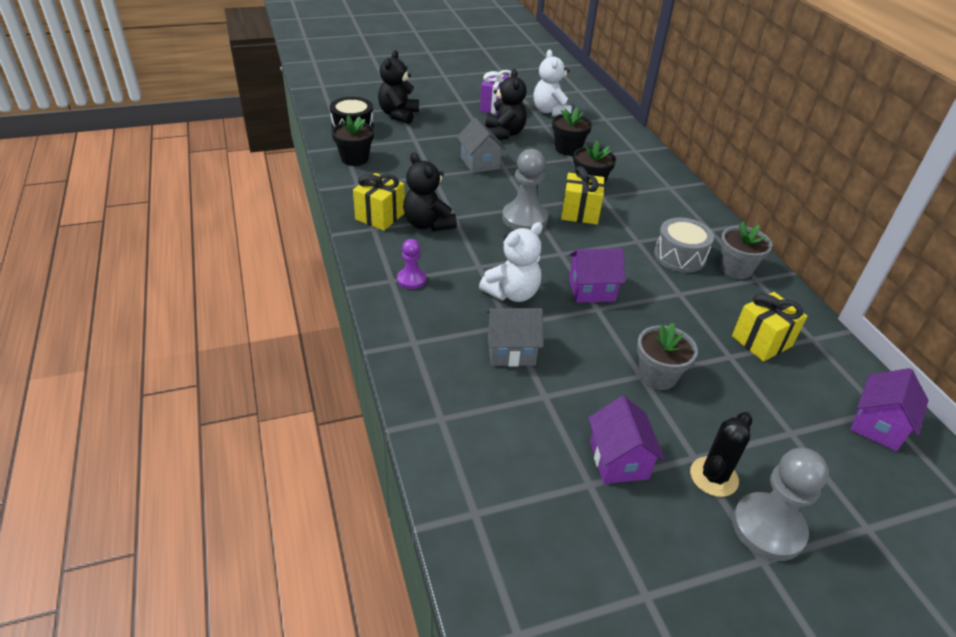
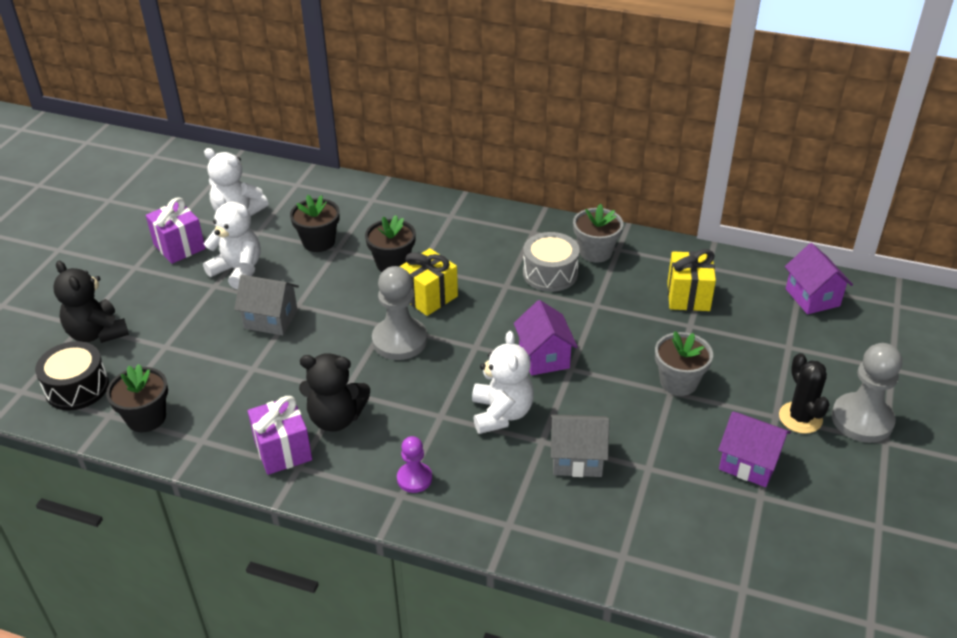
camera: 50 degrees left, 0 degrees up
yellow gift [353,173,405,231] -> purple gift [248,396,312,475]
black teddy bear [485,69,527,140] -> white teddy bear [203,195,261,289]
grey house [486,308,543,367] -> grey house turned 60 degrees clockwise [551,414,609,477]
purple house [569,248,625,303] -> purple house turned 45 degrees counterclockwise [514,300,578,376]

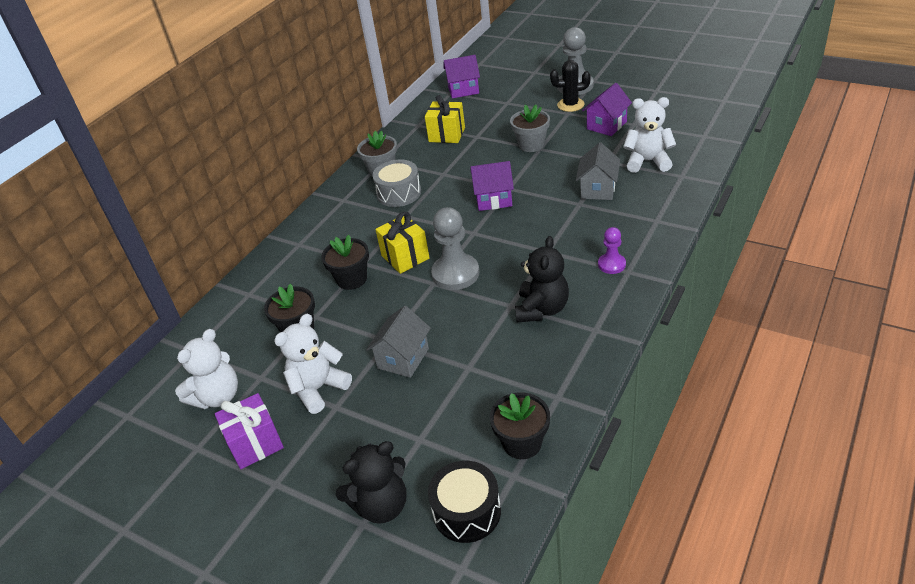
camera: 75 degrees left, 0 degrees up
purple gift [248,396,312,475] -> none
white teddy bear [472,331,534,434] -> white teddy bear moved to [623,97,676,173]

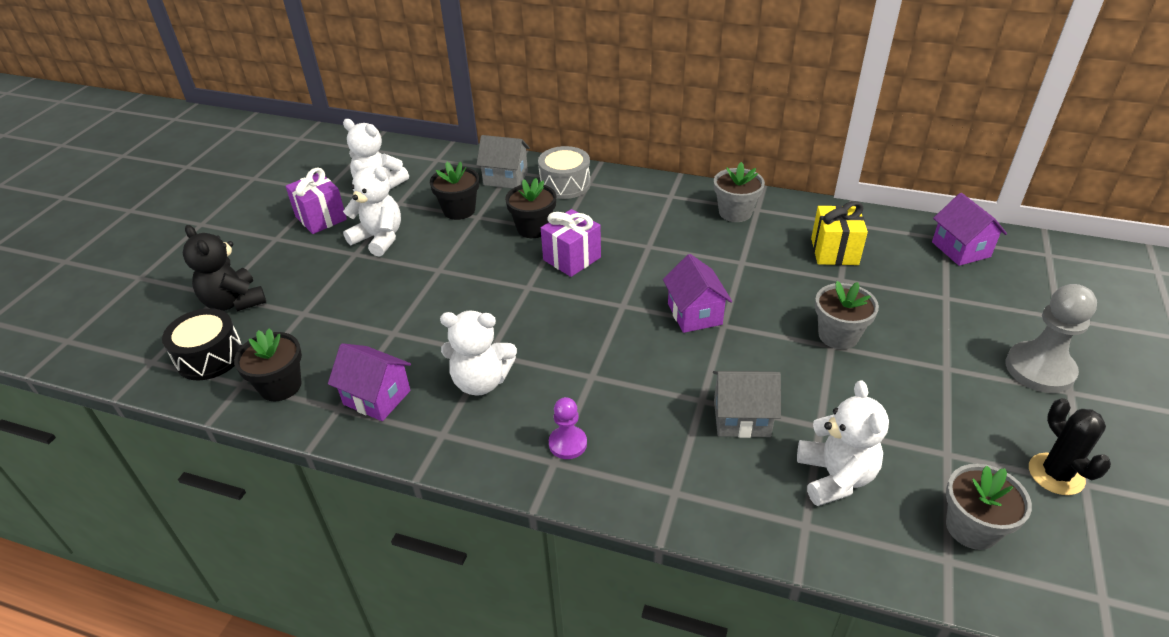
camera: 75 degrees right, 0 degrees up
grey house [366,306,431,378] -> grey house moved to [476,135,530,189]
grey drum [372,159,421,207] -> grey drum moved to [538,146,591,199]
yellow gift [375,212,430,274] -> purple gift [541,209,601,277]
grey pawn [431,207,479,290] -> none
black teddy bear [515,236,569,322] -> white teddy bear [440,310,517,396]
black cactus [550,60,591,112] -> black cactus moved to [1029,398,1111,495]
purple house [582,83,632,136] -> purple house moved to [328,343,411,421]
none -> grey flower pot [946,464,1032,550]

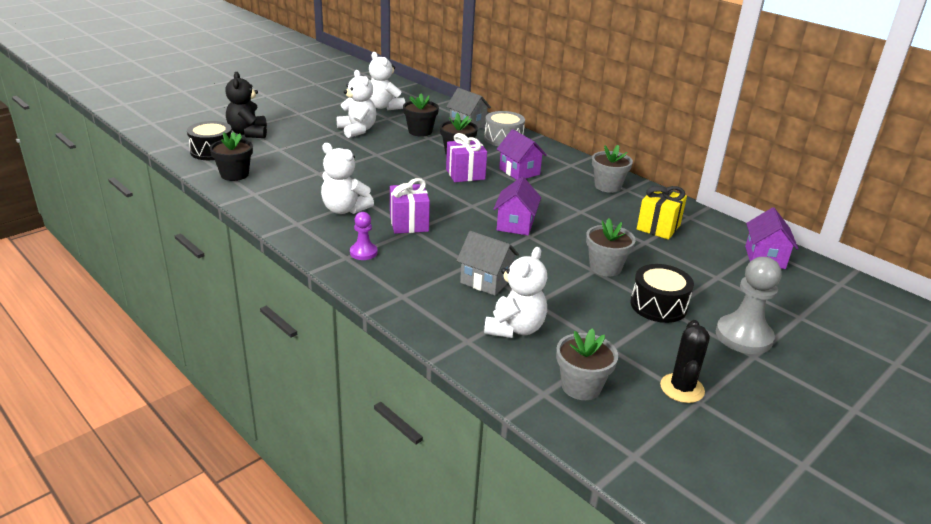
camera: 25 degrees right, 10 degrees down
purple gift [286,168,347,234] -> purple gift moved to [390,178,430,234]
purple house [328,343,411,421] -> purple house moved to [497,129,547,180]
none -> black drum [630,264,694,323]

